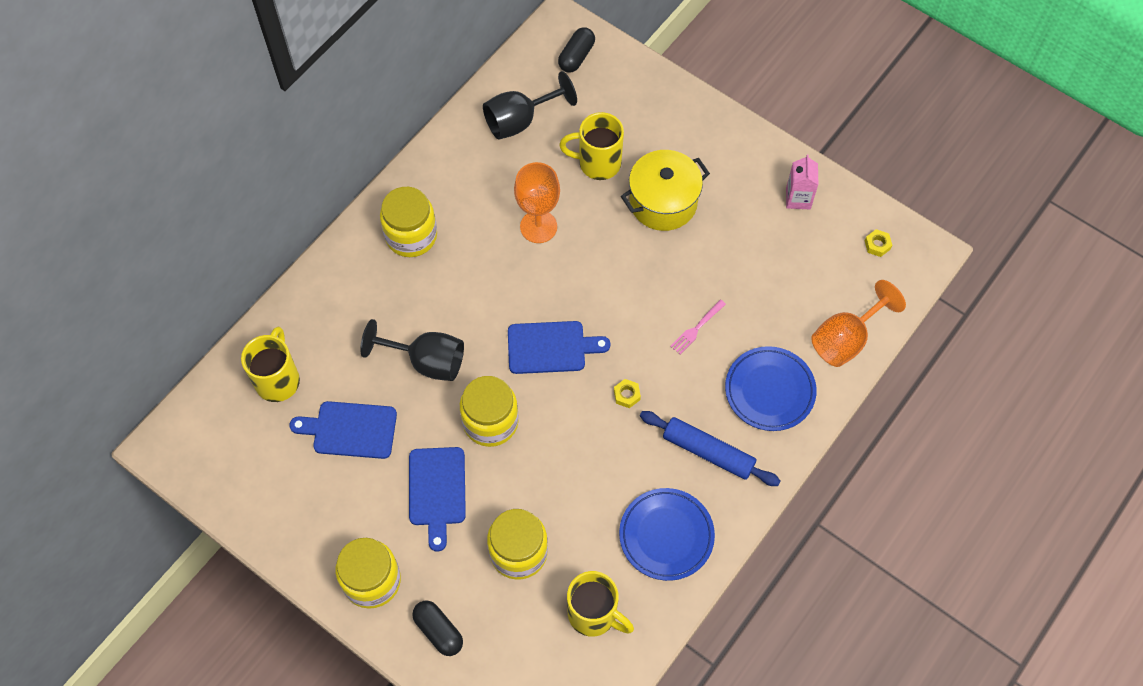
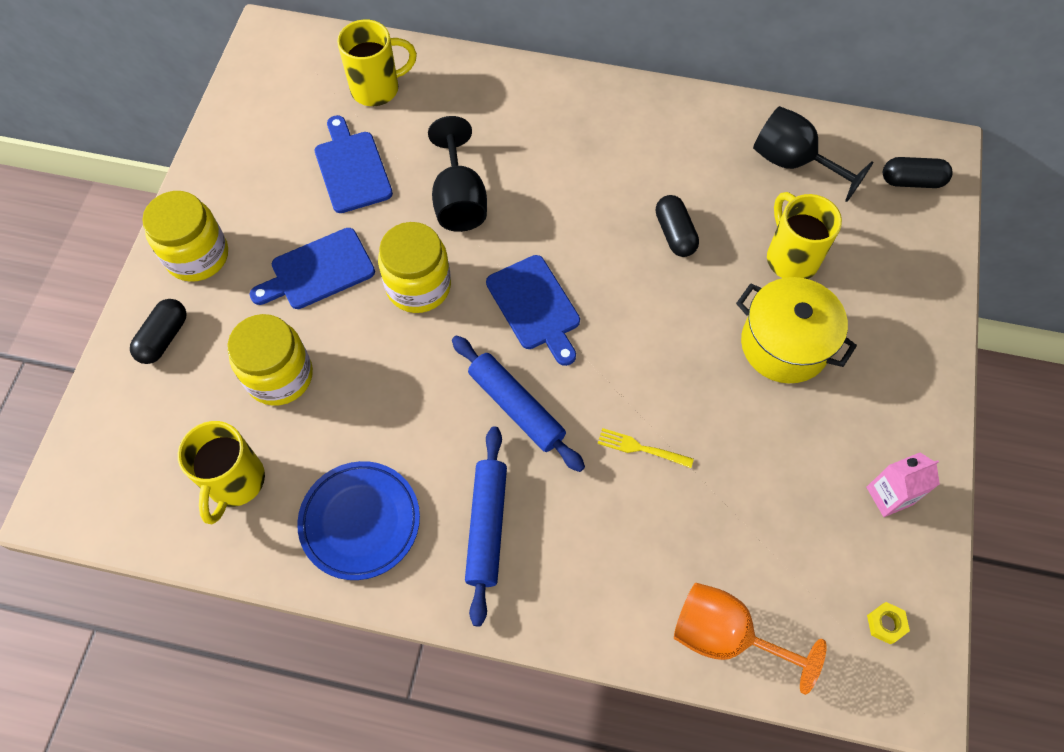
camera: 65 degrees right, 0 degrees up
yellow jar [380,187,437,257] -> none
orange goblet [514,162,560,243] -> black capsule [656,195,699,257]
yellow nut [614,379,641,408] -> blue rolling pin [452,335,585,472]
pink fork [670,300,726,354] -> yellow fork [598,428,694,468]
blue plate [725,346,817,431] -> none

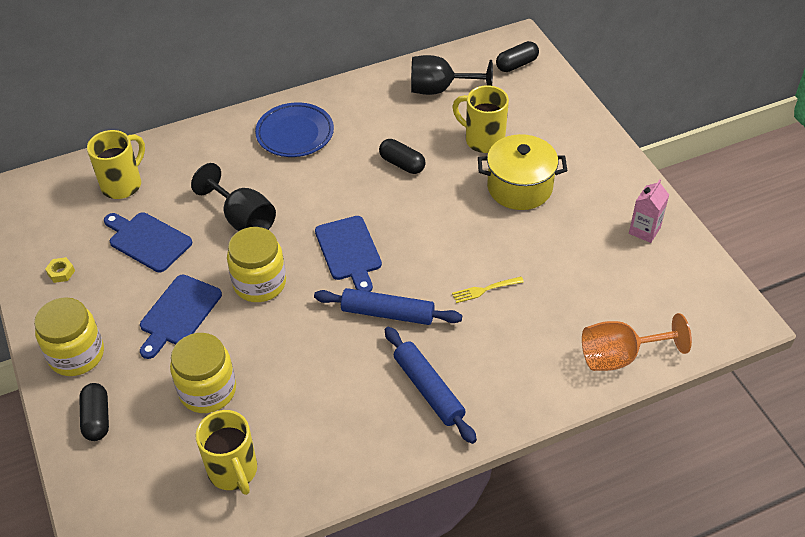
camera: 35 degrees left, 15 degrees down
blue plate [297,461,420,580] -> blue plate moved to [255,102,334,157]
blue cutting board [486,255,580,366] -> blue cutting board turned 45 degrees clockwise [315,216,382,292]
yellow nut [867,602,910,644] -> yellow nut moved to [45,257,75,283]

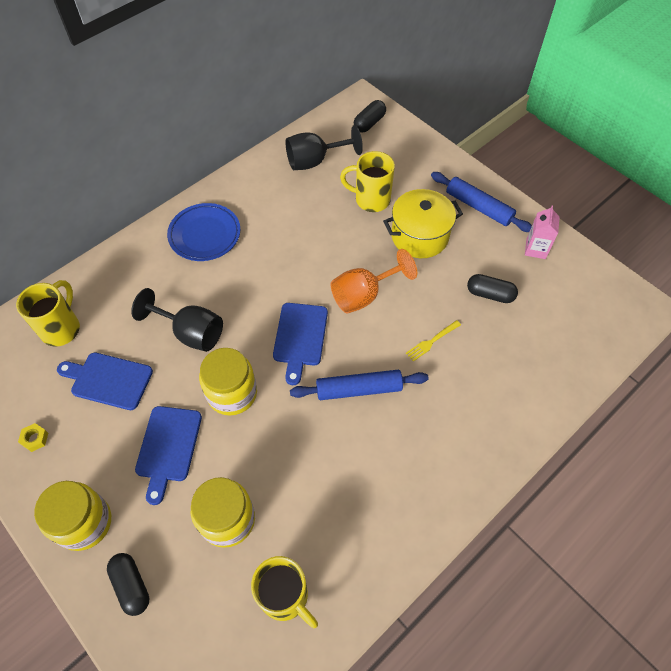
camera: 20 degrees left, 10 degrees up
blue cutting board [315,216,382,292] -> blue cutting board turned 45 degrees clockwise [273,303,328,385]
black capsule [379,139,426,174] -> black capsule moved to [467,274,518,303]
blue rolling pin [385,327,477,444] -> blue rolling pin moved to [431,172,532,232]
orange goblet [582,313,692,371] -> orange goblet moved to [331,249,417,314]

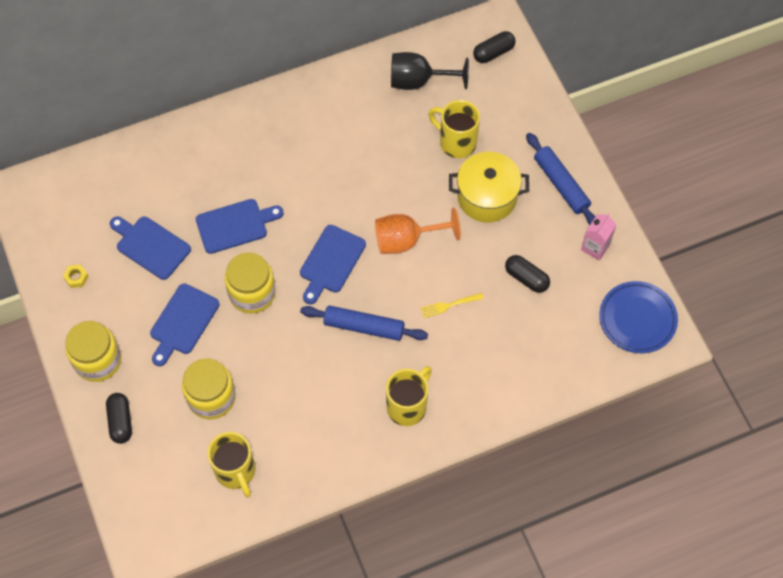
camera: 20 degrees right, 5 degrees up
yellow mug [16,280,80,346] -> yellow mug moved to [386,366,432,426]
black goblet [131,288,223,352] -> blue cutting board [196,199,284,254]
blue plate [167,203,240,261] -> blue plate moved to [599,281,678,353]

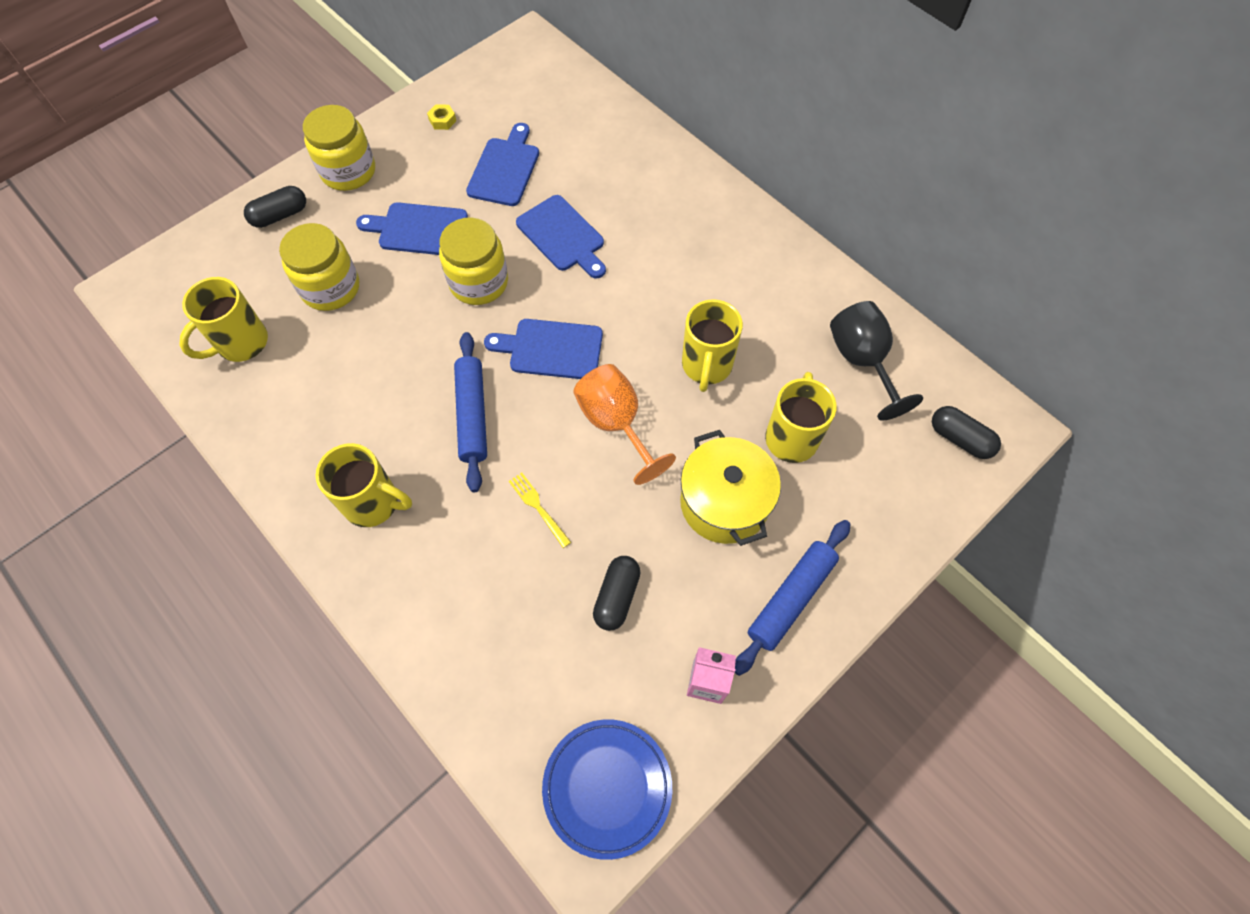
camera: 70 degrees right, 0 degrees up
none -> yellow mug [682,299,743,392]

